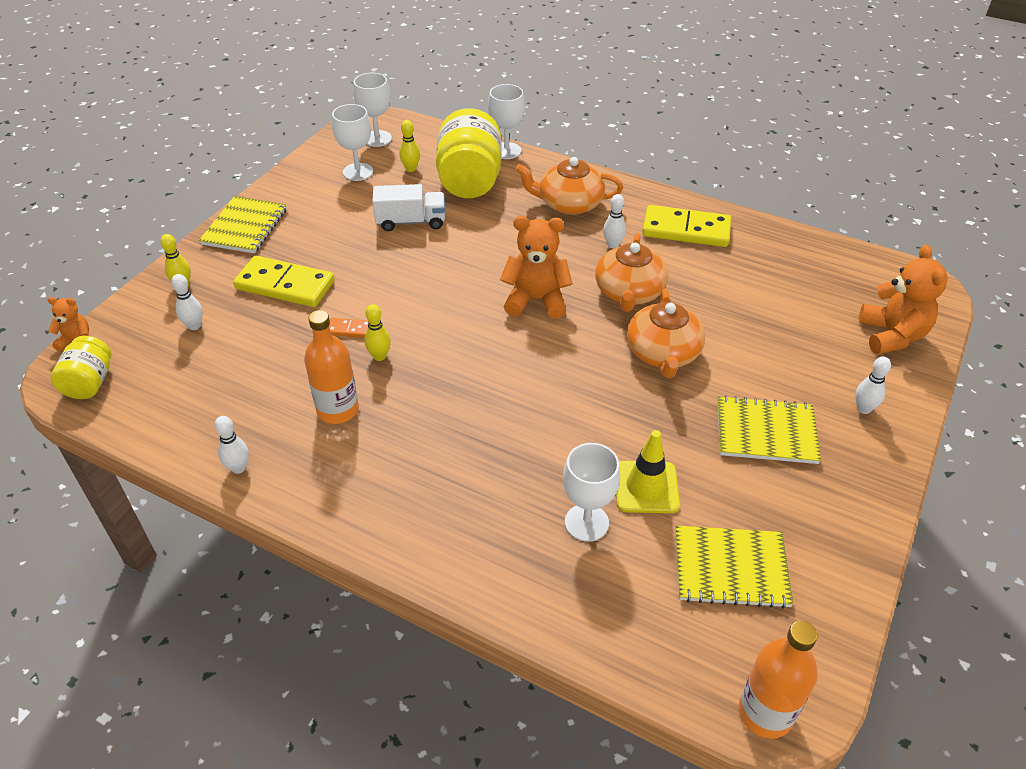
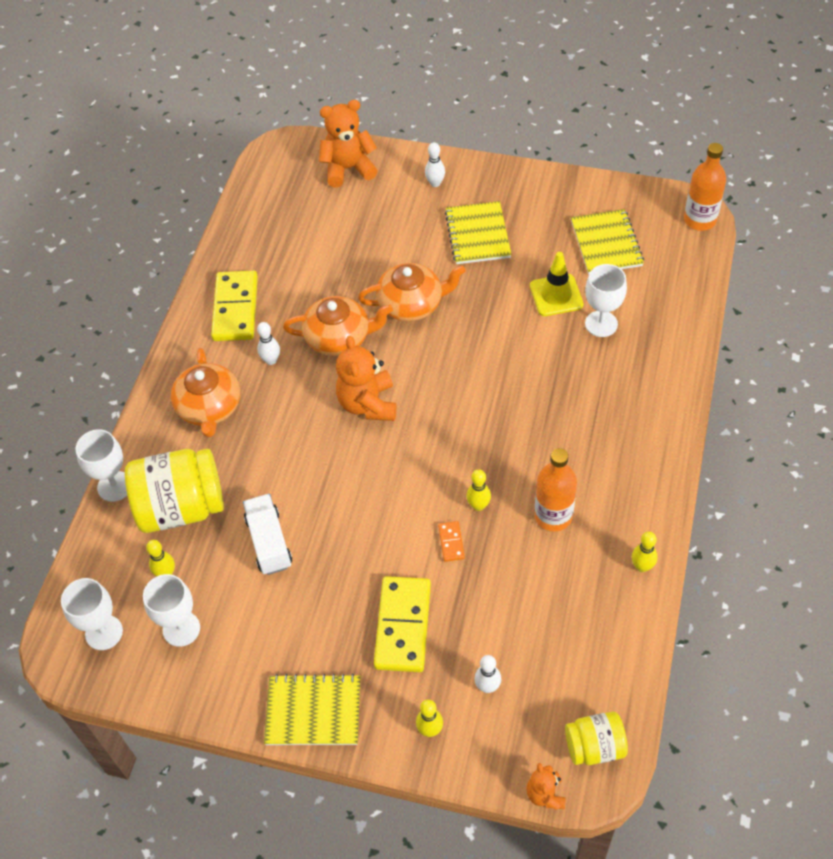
camera: 100 degrees left, 10 degrees up
white bowling pin [214,416,249,474] -> yellow bowling pin [632,532,658,572]

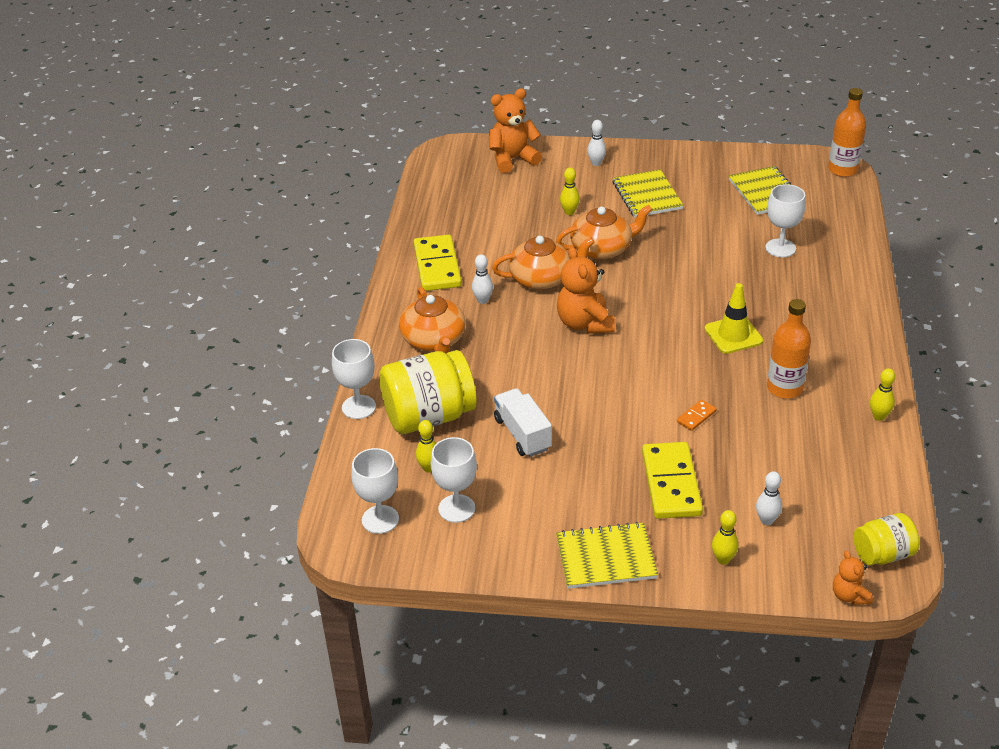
camera: 10 degrees left, 15 degrees down
orange domino [438,521,465,562] -> orange domino turned 60 degrees clockwise [677,400,716,431]
yellow bowling pin [466,469,491,511] -> yellow bowling pin moved to [560,168,580,215]
yellow traffic cone [530,252,583,316] -> yellow traffic cone moved to [705,283,763,354]

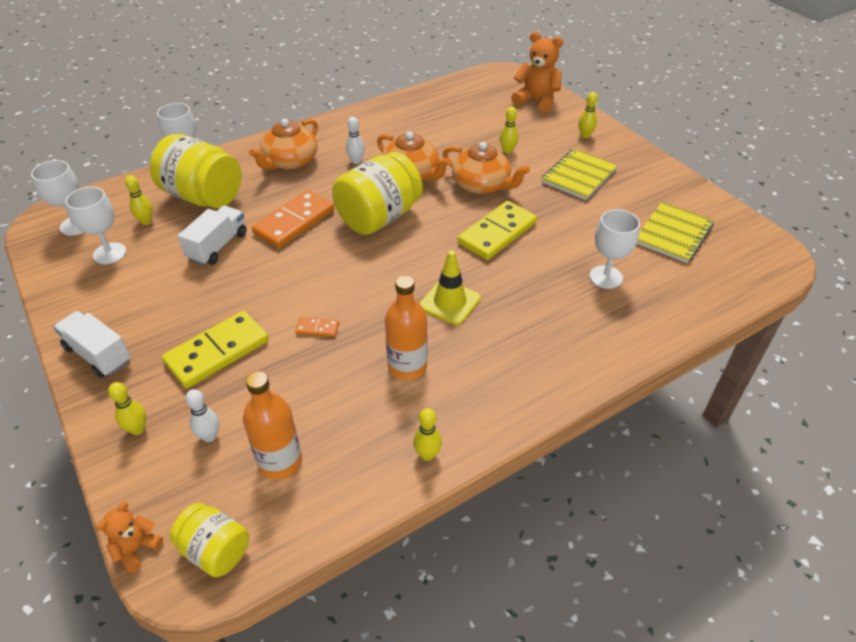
camera: 50 degrees right, 5 degrees up
yellow domino [414,235,462,291] -> yellow domino moved to [458,201,537,260]
yellow notebook [556,522,658,589] -> white truck [53,311,131,378]
orange teddy bear [557,246,615,334] -> yellow jar [332,152,423,235]
white bowling pin [587,120,606,166] -> yellow bowling pin [579,92,598,138]
orange bottle [828,88,866,177] -> orange bottle moved to [243,371,302,479]
none -> orange domino [252,190,335,248]

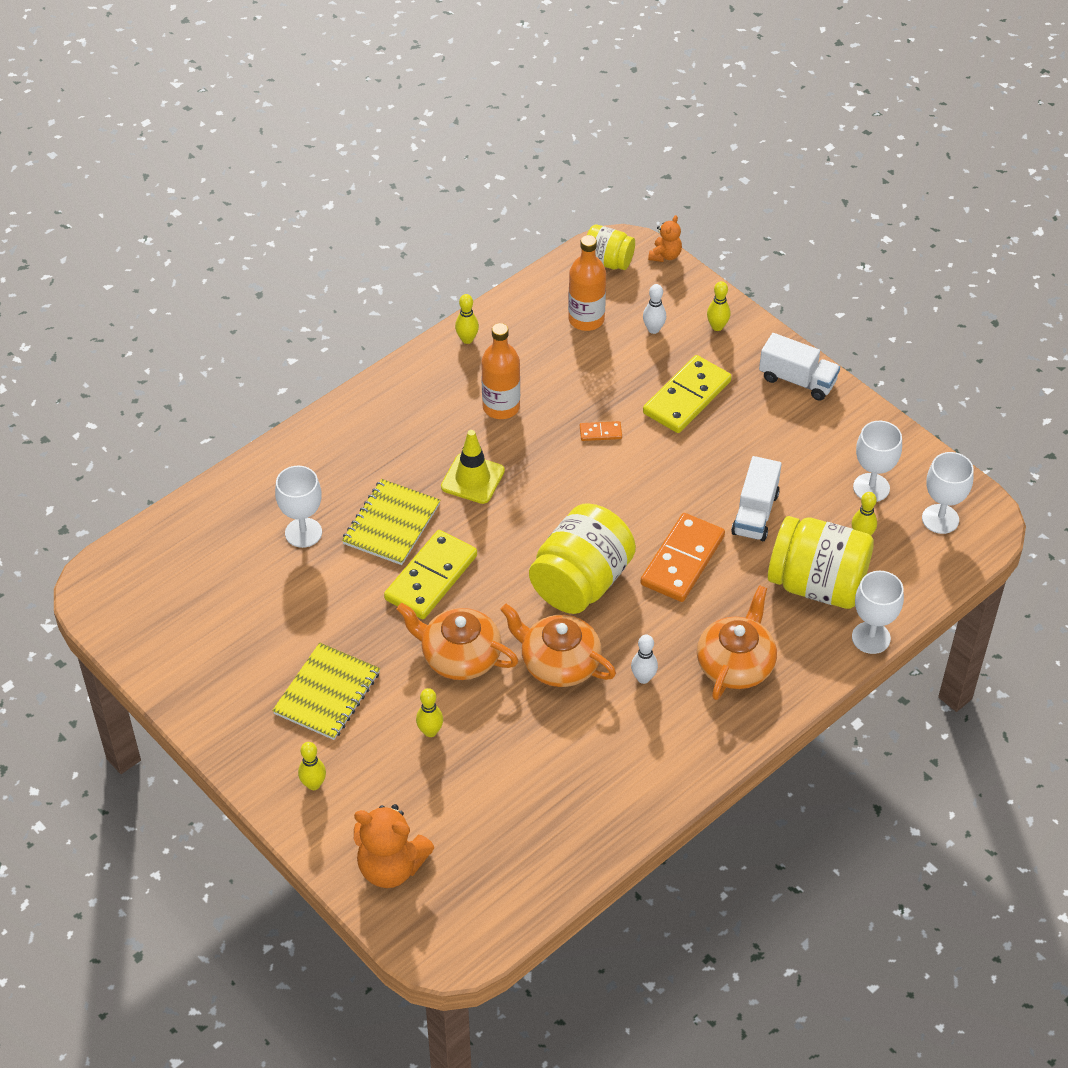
camera: 170 degrees right, 5 degrees up
yellow notebook [637,202,714,263] -> yellow notebook moved to [342,479,440,565]

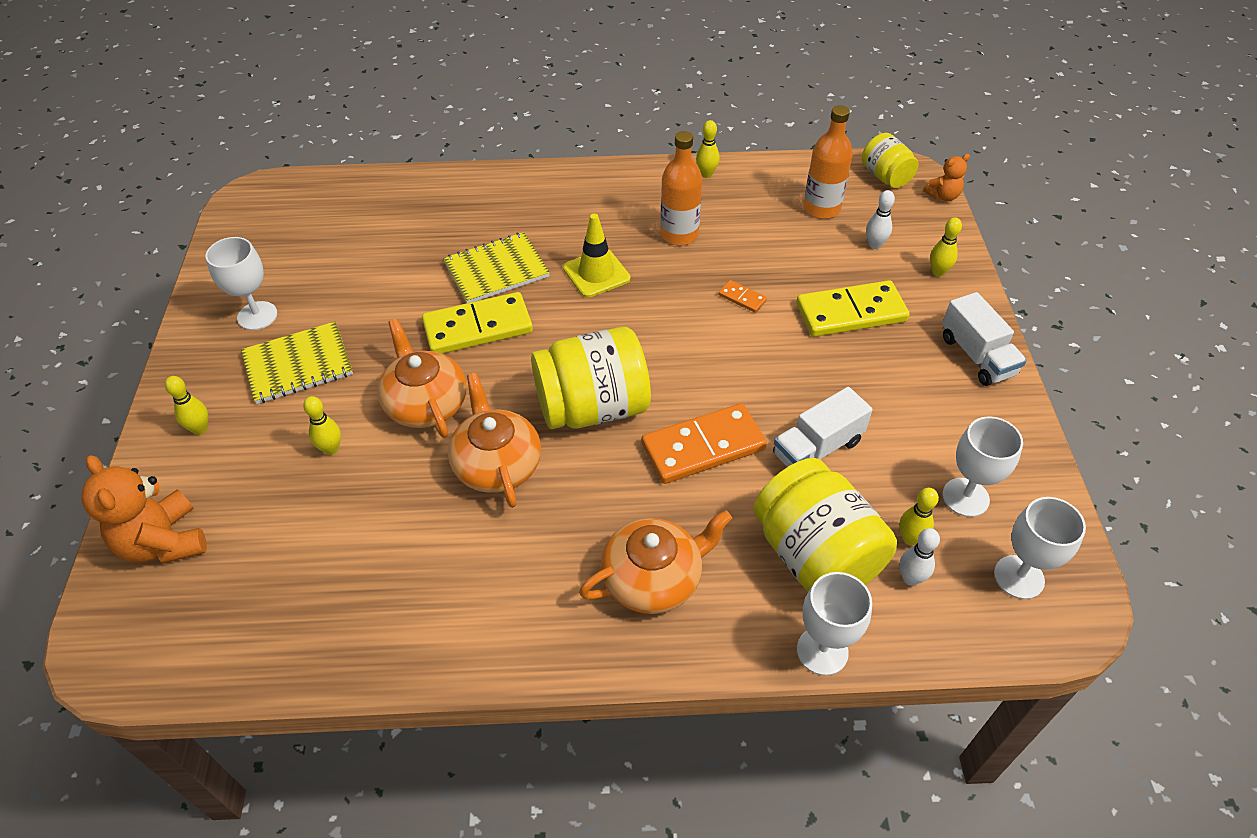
camera: 40 degrees right, 0 degrees up
white goblet [275,466,322,548] -> white goblet moved to [206,237,277,330]
white bowling pin [631,635,658,684] -> white bowling pin moved to [899,528,940,586]

